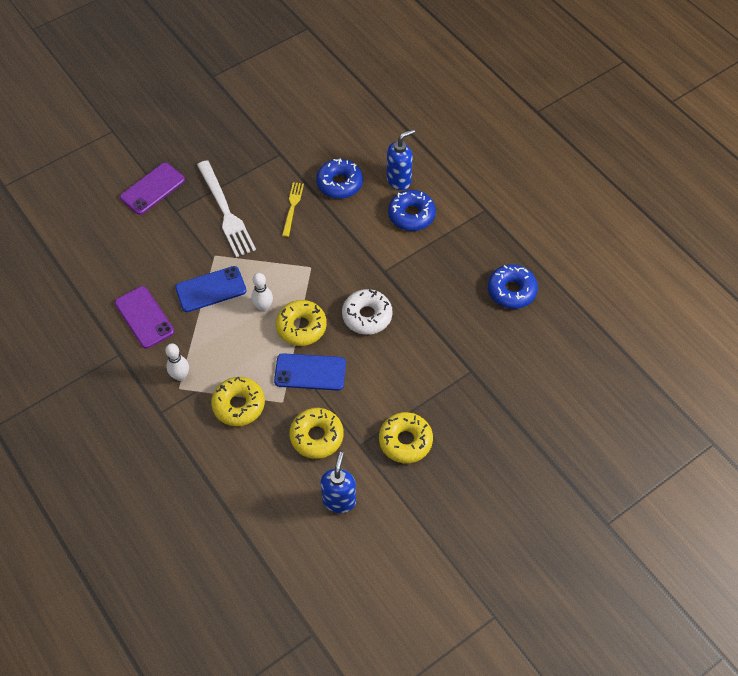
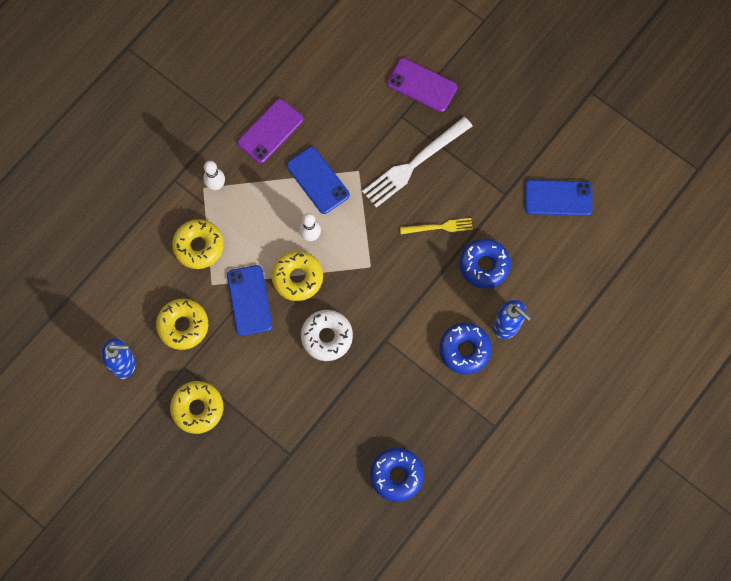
camera: 75 degrees right, 15 degrees up
none -> blue phone [525,180,593,216]

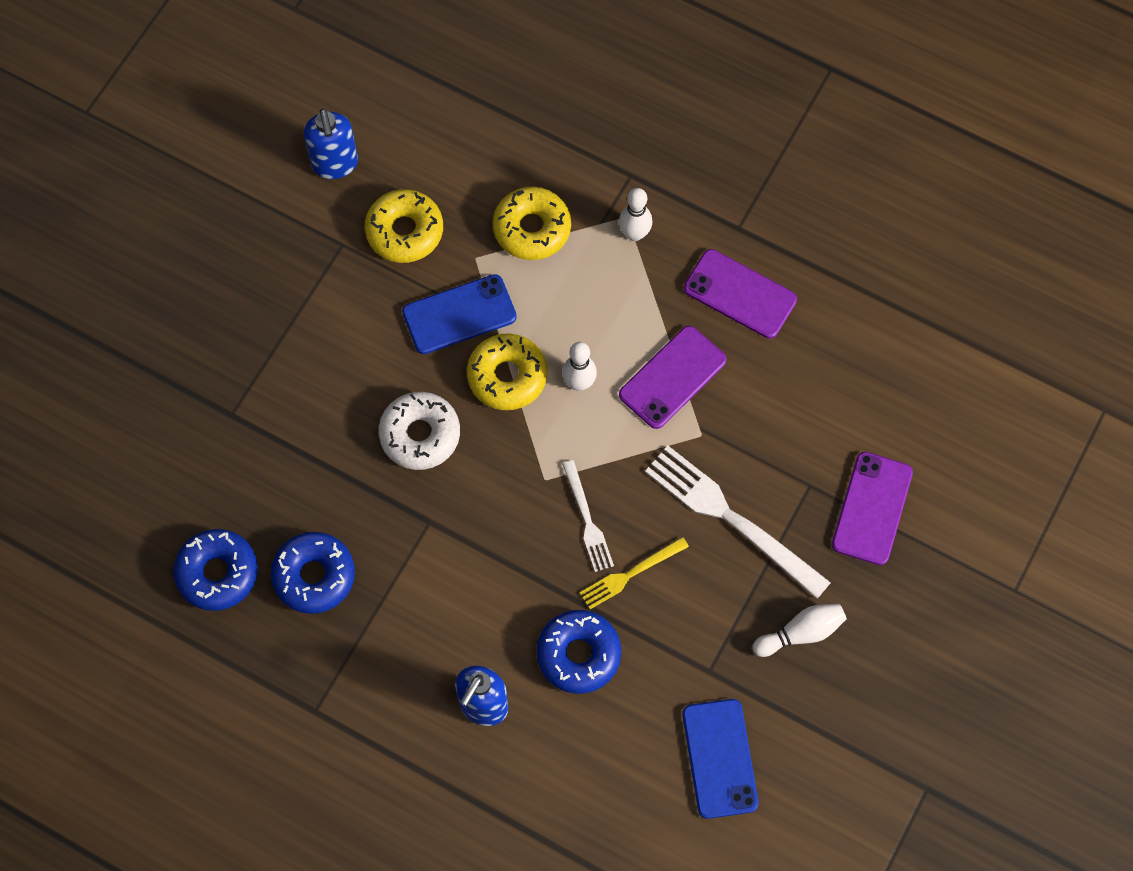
camera: 80 degrees right, 5 degrees down
yellow donut [170,381,223,434] -> none
blue phone [286,147,350,214] -> purple phone [619,326,727,429]
yellow fork [400,218,473,234] -> yellow fork turned 75 degrees clockwise [580,537,689,609]
blue donut [439,323,492,374] -> blue donut moved to [271,532,355,614]
none -> white fork [562,460,614,572]
none -> white bowling pin [753,603,847,657]

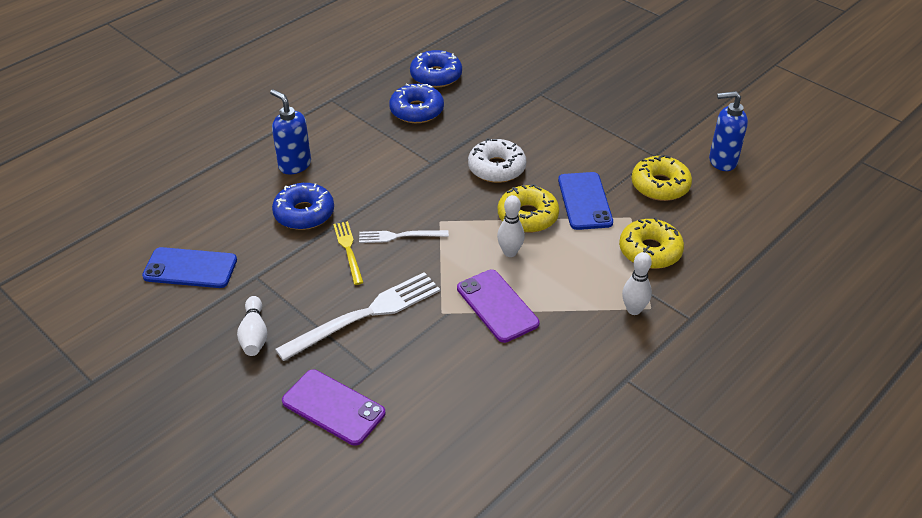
camera: 105 degrees right, 25 degrees down
purple phone [684,249,797,339] -> none

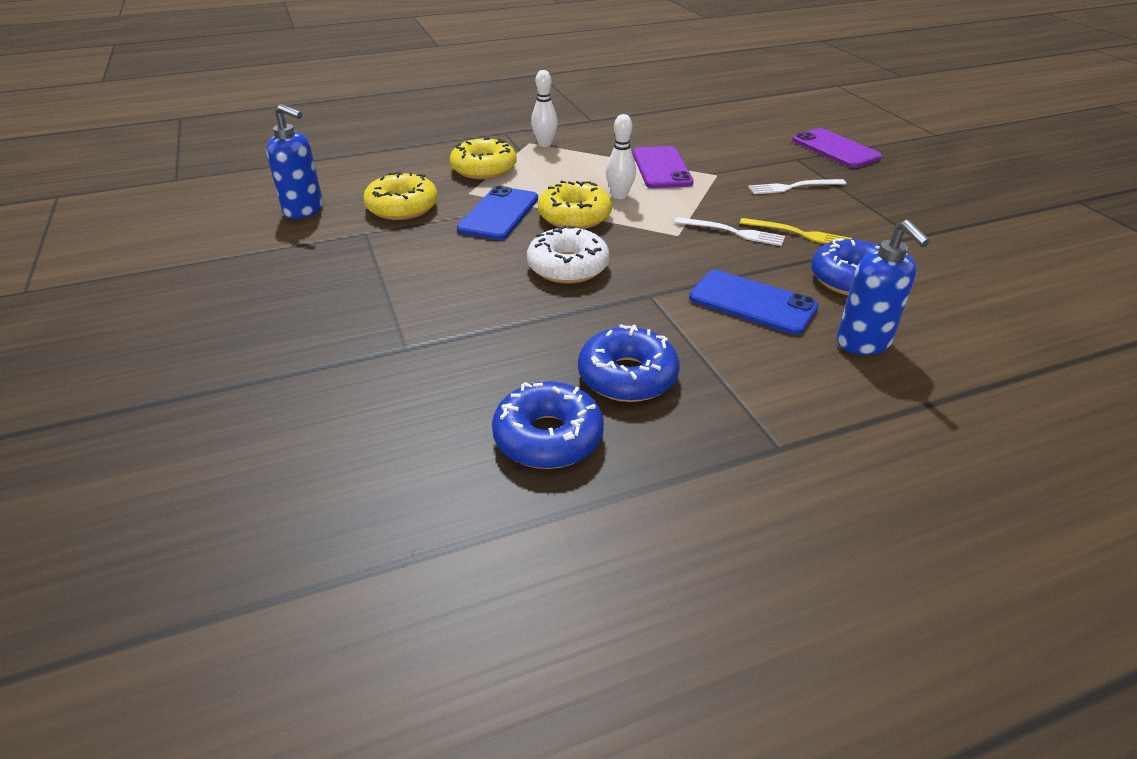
camera: 155 degrees left, 5 degrees down
blue phone [142,247,237,288] -> blue phone moved to [689,270,819,335]
white bowling pin [237,296,267,356] -> none
white fork [275,272,440,361] -> white fork [748,179,846,194], size x0.55
yellow fork [333,221,364,285] -> yellow fork turned 75 degrees counterclockwise [740,218,852,244]

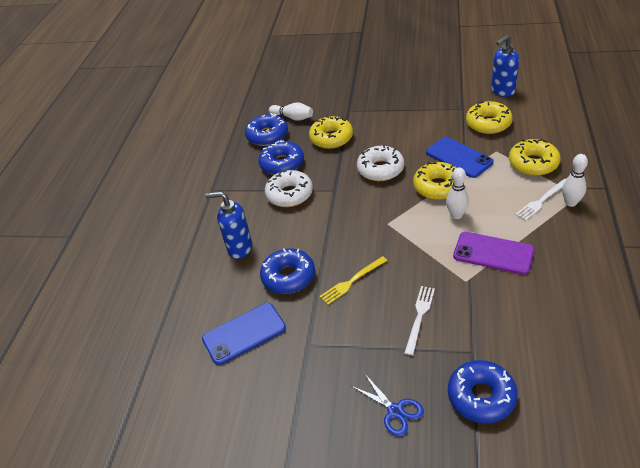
camera: 125 degrees right, 5 degrees up
white fork [675,217,785,246] -> white fork moved to [515,179,566,221]
blue phone [689,270,819,335] -> blue phone moved to [202,303,286,365]
purple phone [792,128,882,168] -> blue donut [448,360,518,423]
none -> white donut [265,170,313,207]
none -> white bowling pin [269,102,313,121]
none -> yellow donut [309,116,353,149]
none -> blue scissors [351,373,424,436]

